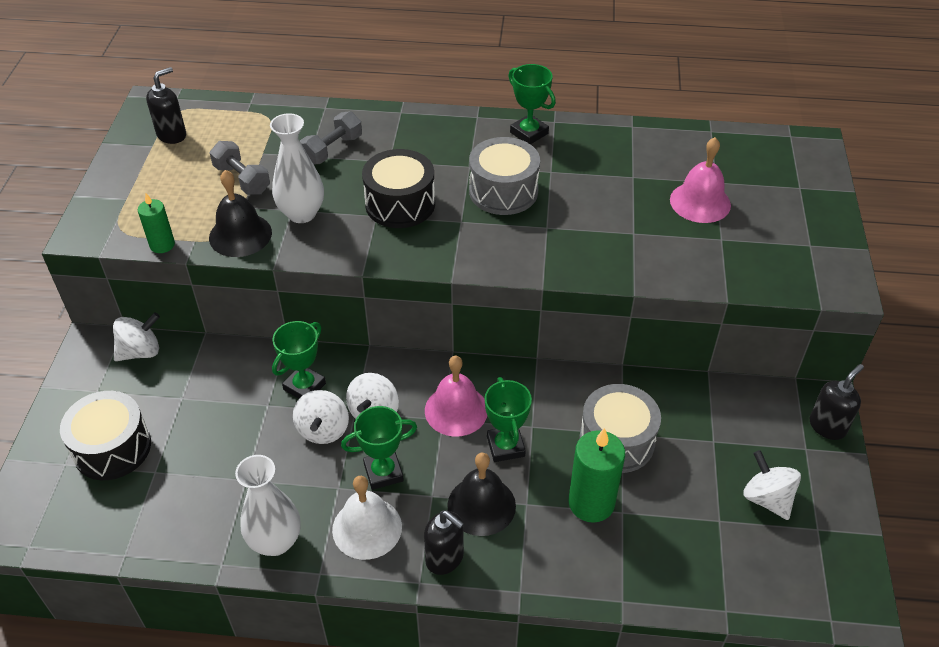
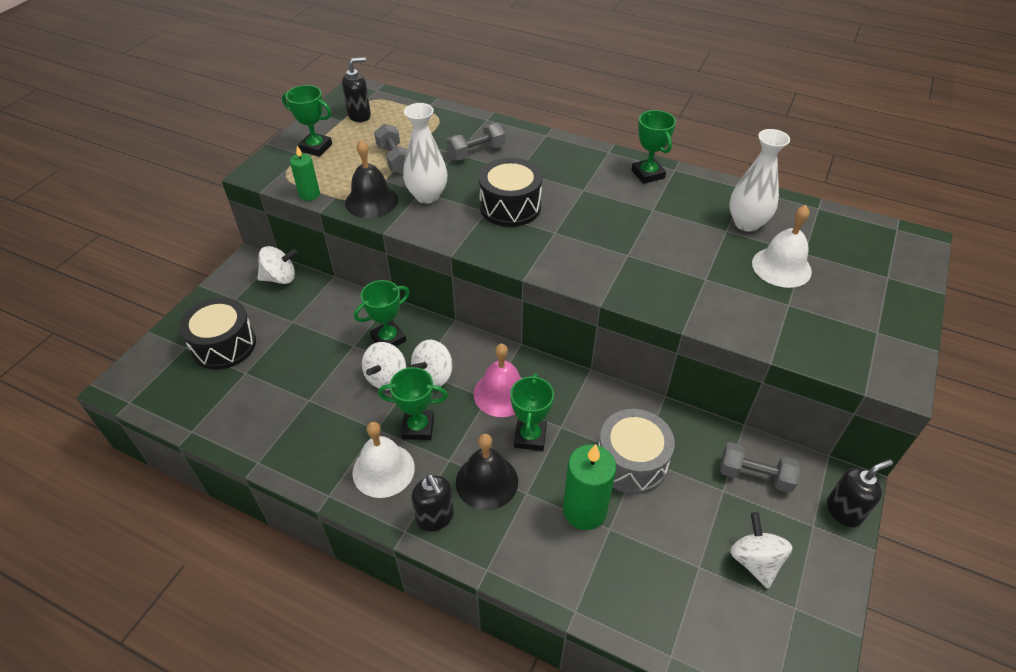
camera: 20 degrees right, 0 degrees up
white vase [235,455,301,556] -> white vase moved to [729,129,790,232]
grey drum [469,137,540,215] -> none
pink bell [670,137,731,223] -> white bell [752,205,812,288]
none -> green trophy [282,85,332,157]
none -> grey dumbbell [720,442,801,493]

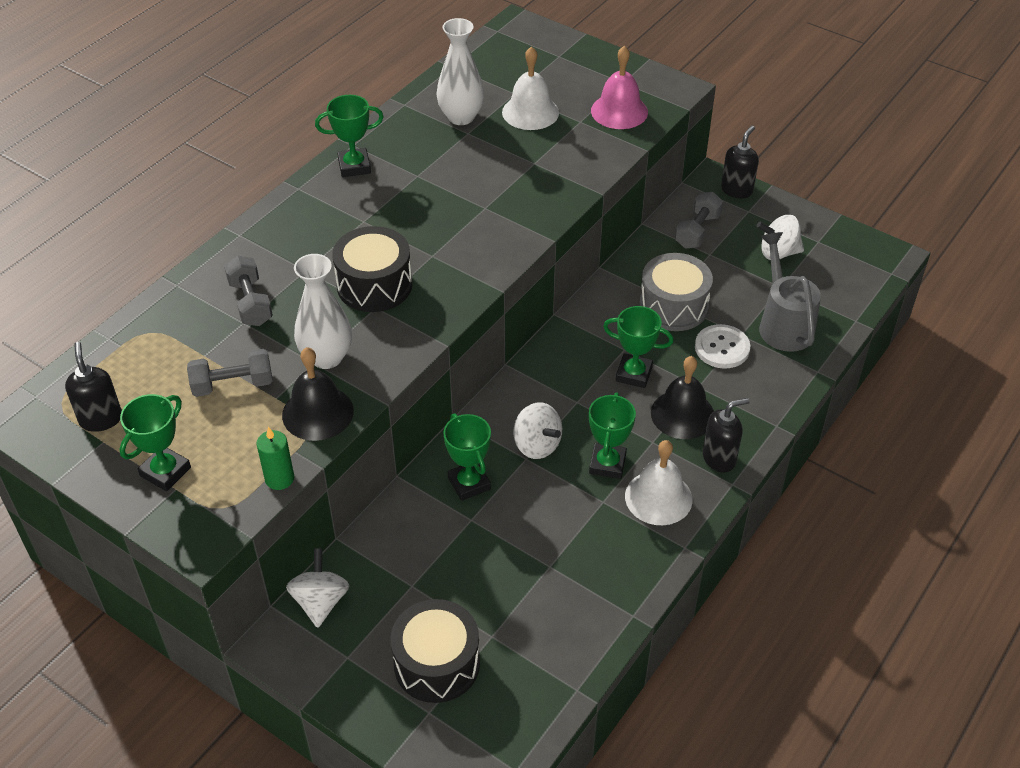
camera: 80 degrees left, 0 degrees up
white spinning top [362,342,406,390] -> none
pink bell [474,343,522,417] -> pink bell moved to [591,46,648,129]
green candle [563,444,616,530] -> white button [695,324,751,368]
black soap dispenser [827,460,893,527] -> black soap dispenser turned 45 degrees clockwise [721,126,759,198]
none -> grey watering can [759,232,821,352]

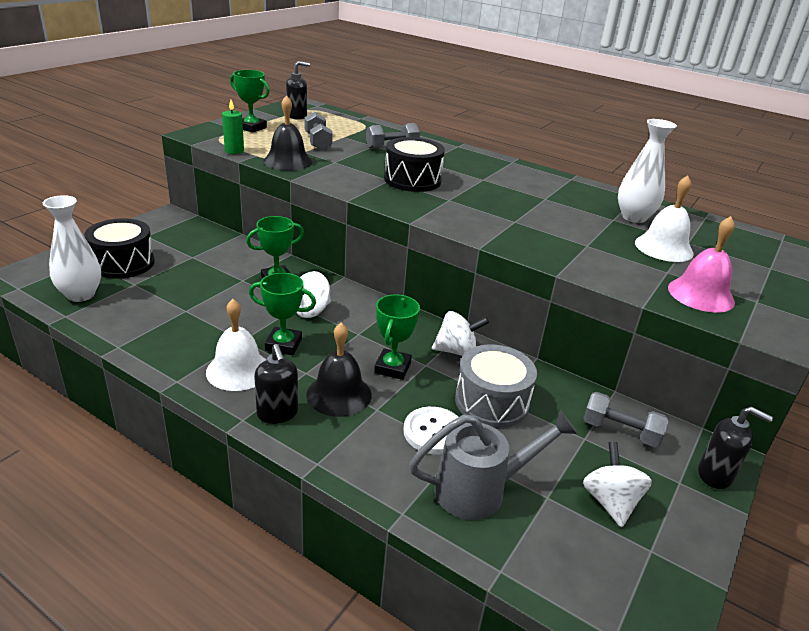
camera: 85 degrees right, 15 degrees down
white spinning top [286,548,349,628] -> white spinning top moved to [432,311,489,356]
white vase [294,254,352,369] -> white vase moved to [43,195,101,302]
green trophy [315,95,384,177] -> none

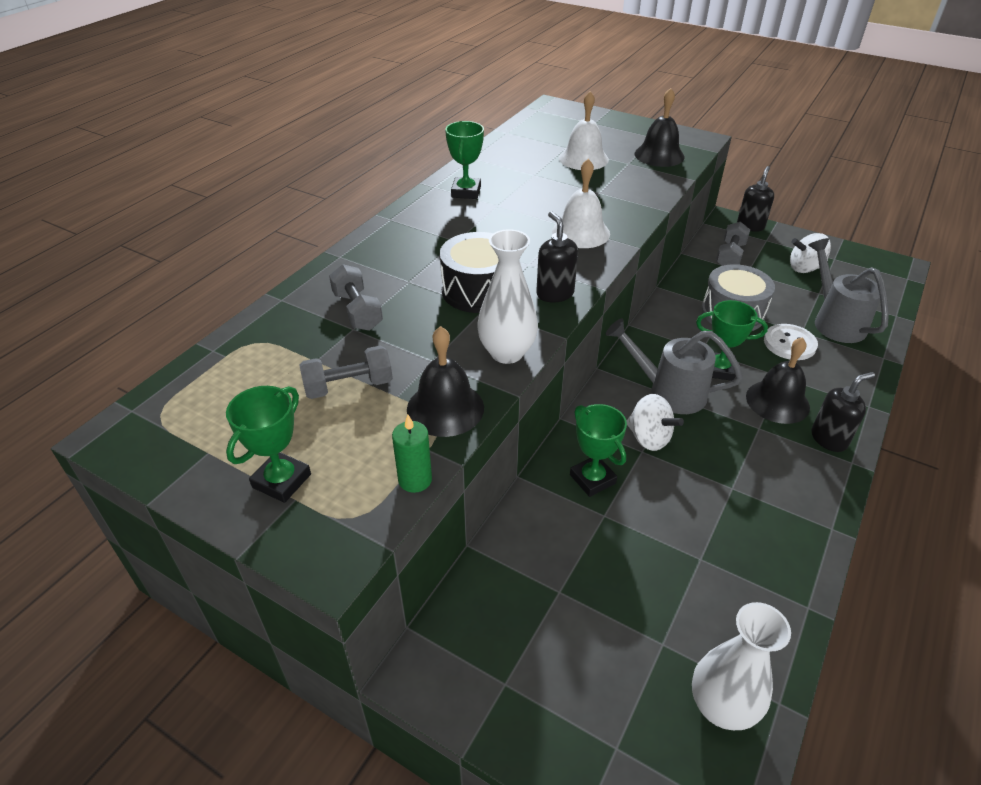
camera: 90 degrees left, 10 degrees up
black drum [84,218,155,279] -> none
white bell [206,299,266,391] -> white bell moved to [552,159,610,248]
green trophy [249,273,316,355] -> green trophy moved to [445,121,484,199]
black soap dispenser [286,61,310,120] -> black soap dispenser moved to [536,212,578,303]
white spinning top [432,311,489,356] -> none
white vase [618,119,677,223] -> white vase moved to [477,229,538,364]
pink bell [668,216,735,313] -> black bell [635,88,684,167]
none -> grey watering can [606,318,743,414]

